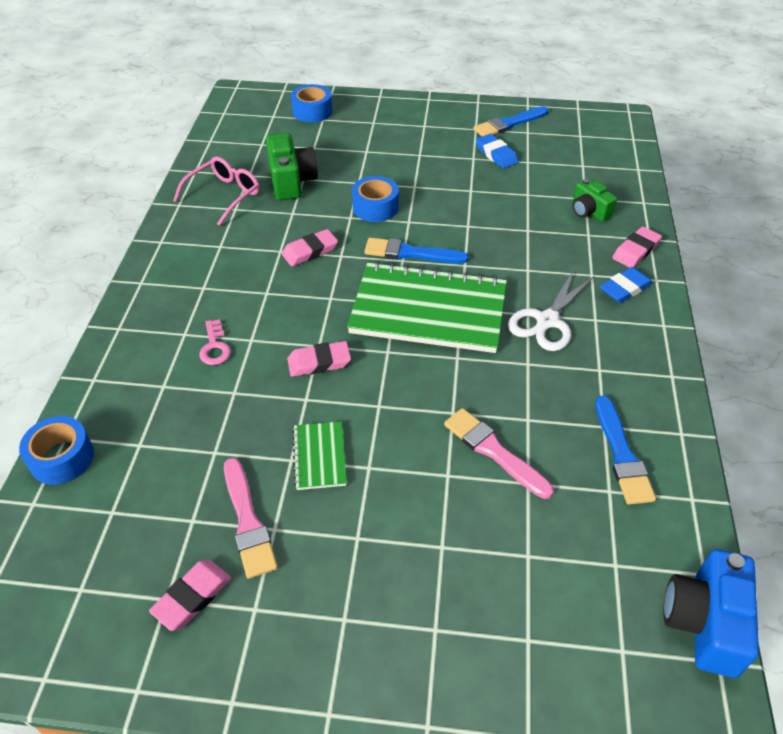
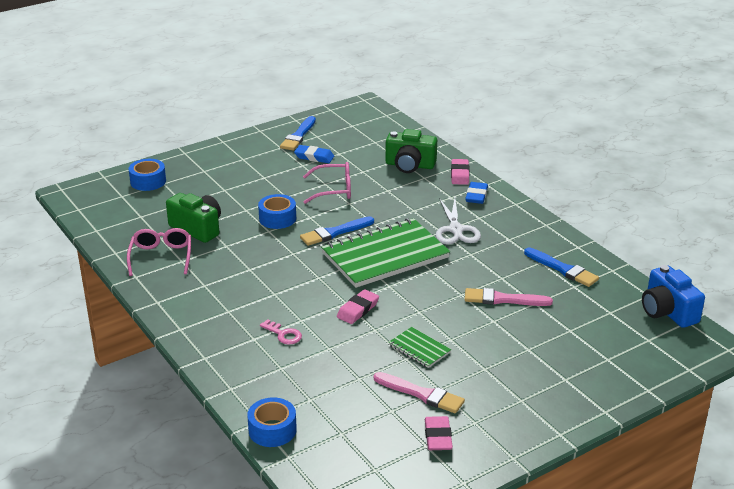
camera: 40 degrees left, 15 degrees down
pink eraser [282,229,338,266] -> none
green camera [572,179,617,222] -> green camera [385,129,437,173], size x1.59
none -> pink glasses [303,162,351,204]

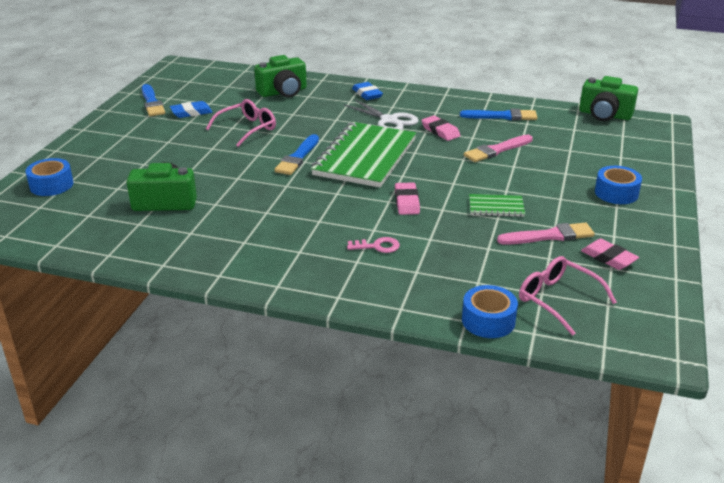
camera: 40 degrees left, 0 degrees up
pink glasses [127,228,191,276] -> pink glasses moved to [519,256,617,336]
blue tape [258,194,296,229] -> blue tape moved to [595,166,642,204]
pink eraser [451,159,470,185] -> pink eraser moved to [421,116,461,141]
blue camera [642,265,705,328] -> green camera [579,76,638,121]

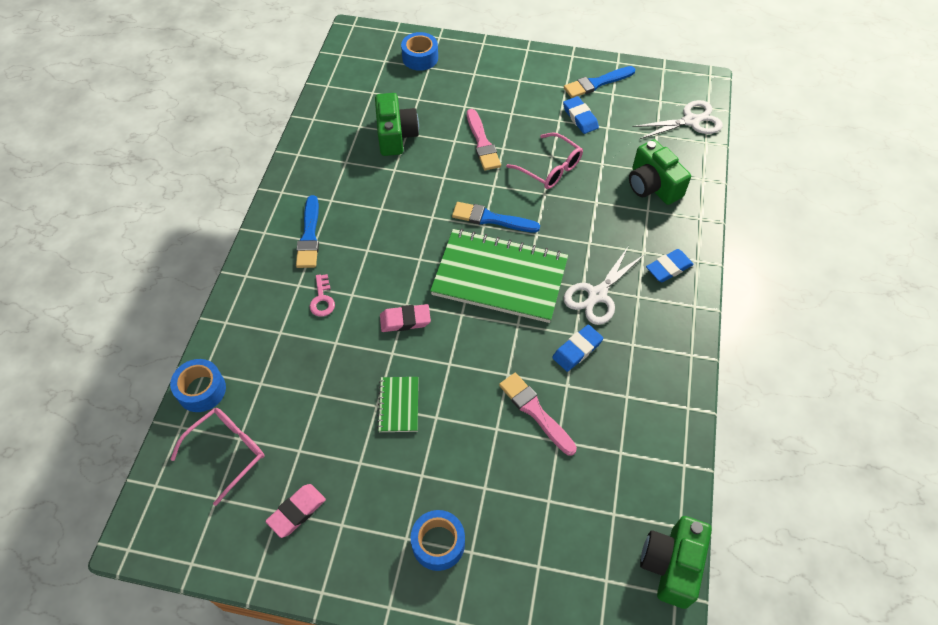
camera: 85 degrees right, 25 degrees up
pink eraser [421,116,461,141] -> blue eraser [552,325,603,372]
blue brush [460,109,537,121] -> blue brush moved to [296,195,319,268]
pink brush [497,223,595,245] -> pink brush moved to [467,109,501,171]
none -> white scissors [633,100,723,139]

